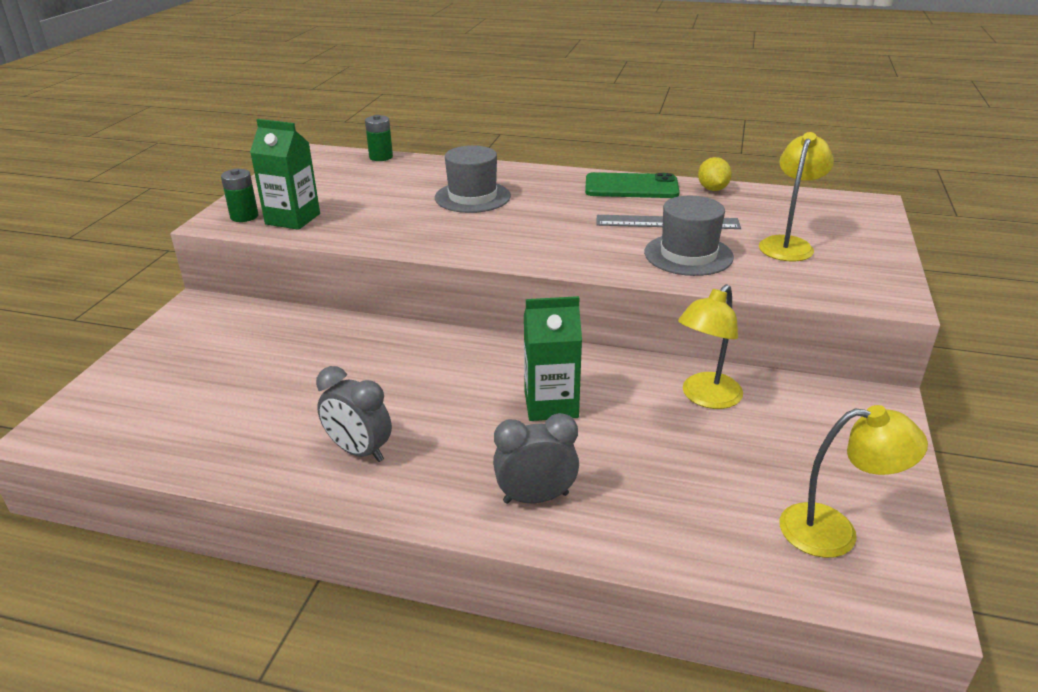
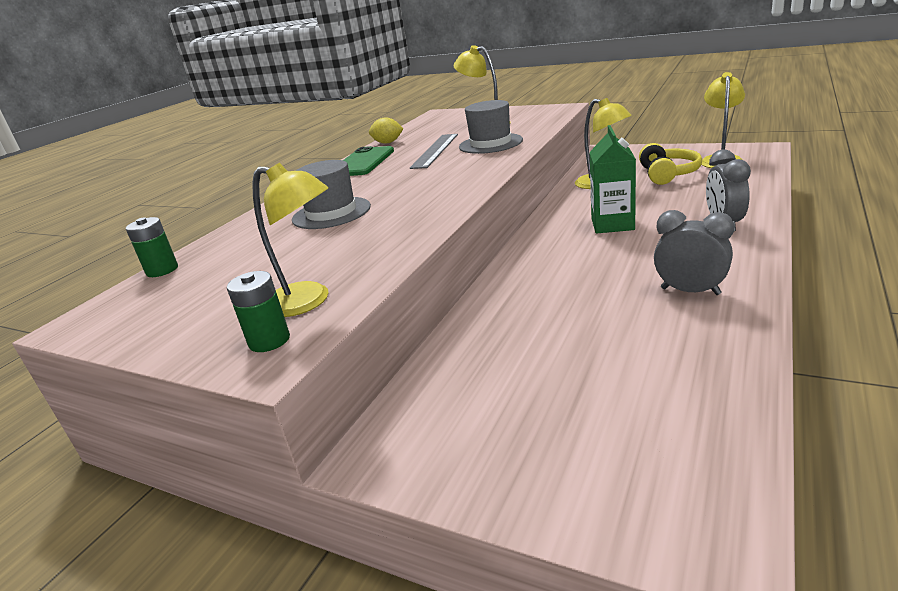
camera: 75 degrees left, 5 degrees down
green carton [250,119,320,230] -> yellow lamp [252,163,329,317]
grey clock [316,366,392,462] -> grey clock turned 105 degrees counterclockwise [654,210,734,295]
none -> yellow headphones [639,143,702,185]

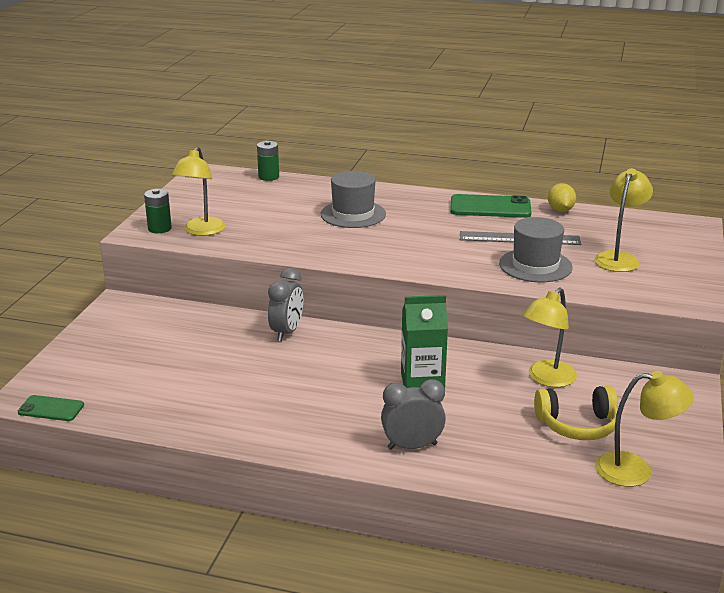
camera: 75 degrees right, 0 degrees up
grey clock [654,210,734,295] -> grey clock moved to [268,268,303,341]
none -> green phone [18,395,84,421]

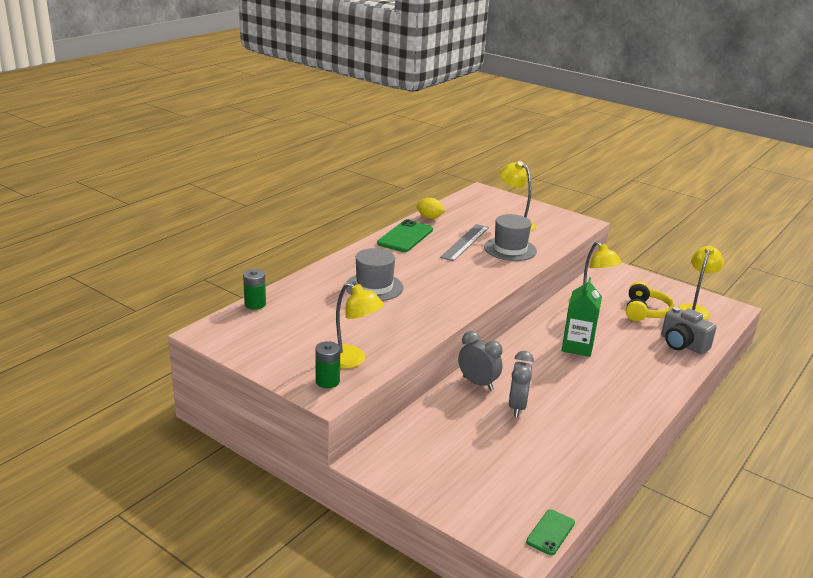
camera: 70 degrees left, 0 degrees up
grey clock [381,379,446,450] -> grey clock moved to [508,351,534,417]
none -> grey camera [661,307,717,354]

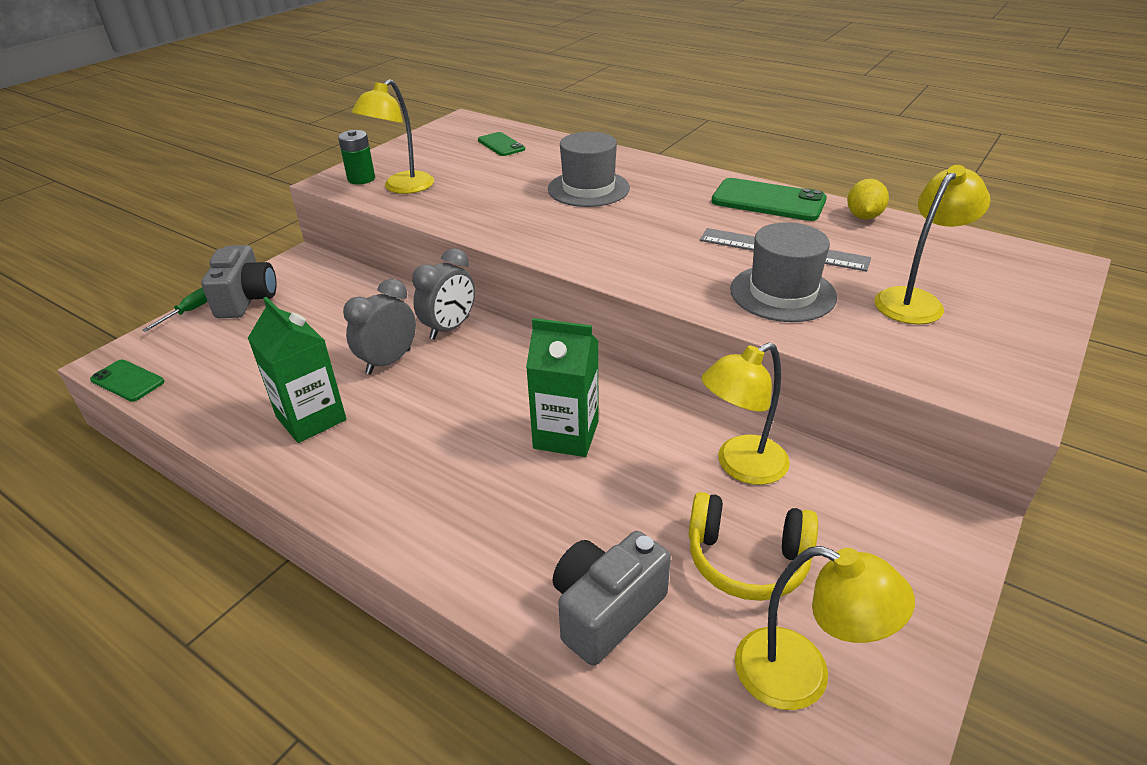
camera: 90 degrees right, 10 degrees up
green battery [243,269,266,310] -> none
grey clock [508,351,534,417] -> grey clock turned 60 degrees counterclockwise [343,279,416,375]
none -> green screwdriver [142,288,208,332]
none -> grey camera [201,245,277,318]
none -> green carton [248,297,346,443]
none -> green phone [478,132,525,156]

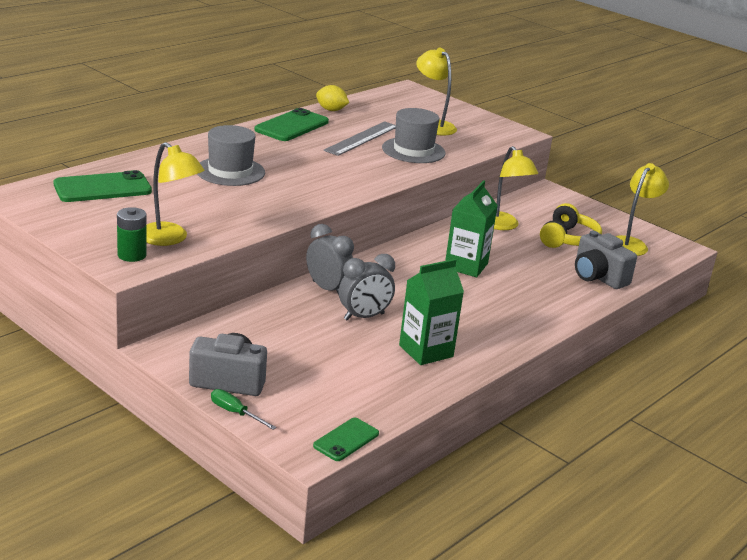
camera: 85 degrees left, 10 degrees down
grey clock [343,279,416,375] -> grey clock turned 75 degrees counterclockwise [339,254,395,320]
green phone [478,132,525,156] -> green phone [54,170,152,202], size x1.70

